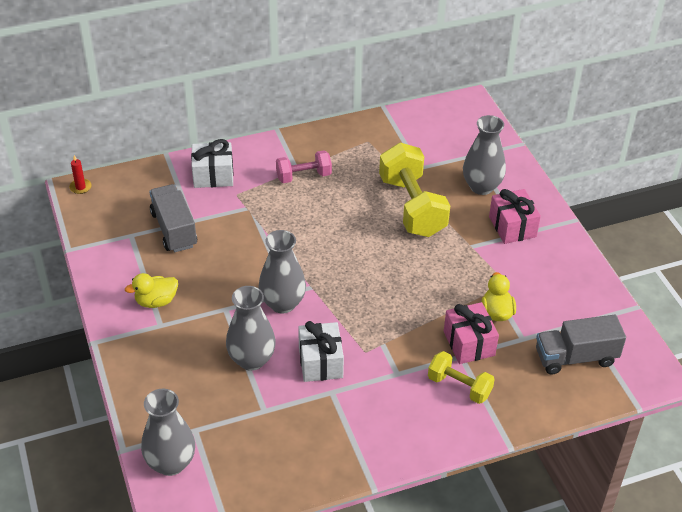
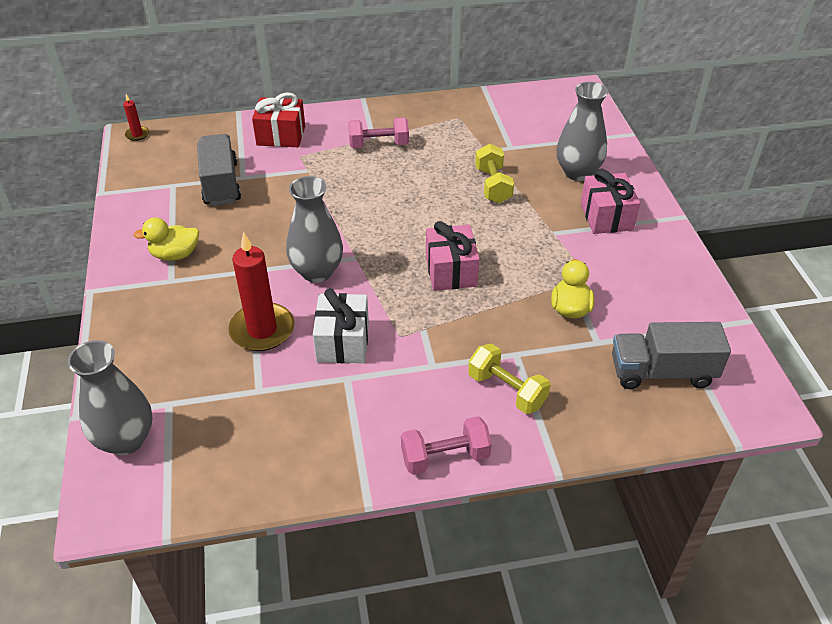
camera: 10 degrees right, 0 degrees up
white gift [191,139,234,188] -> red gift [252,92,305,147]
grey vase [226,286,276,371] -> red candle [228,232,294,351]
yellow dumbbell [379,143,450,237] -> yellow dumbbell [475,144,514,203], size x0.56
pink gift [444,302,499,364] -> pink gift moved to [426,221,480,291]
none -> pink dumbbell [401,416,492,475]

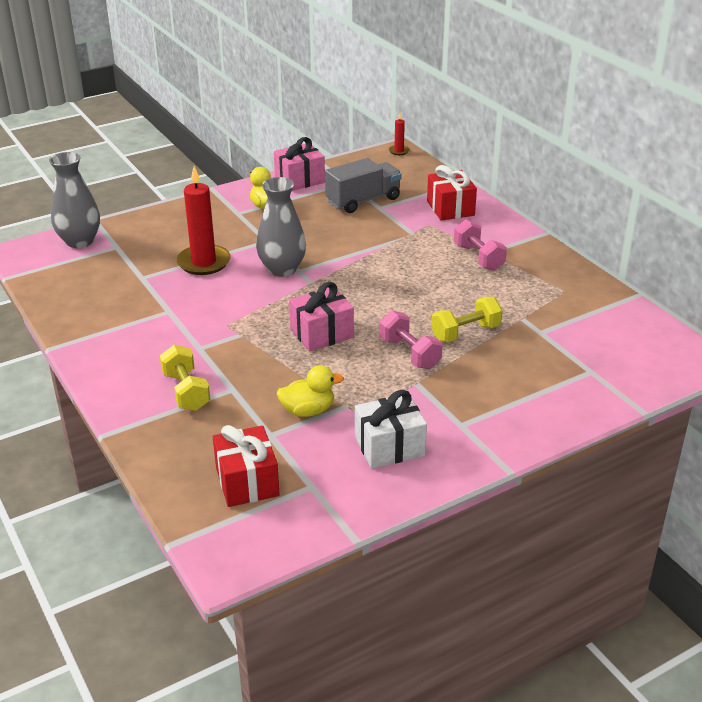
camera: 70 degrees right, 10 degrees down
white gift [313,288,369,363] -> white gift moved to [355,390,427,469]
pink dumbbell [401,416,492,475] -> pink dumbbell moved to [379,311,442,369]
yellow dumbbell [468,344,550,414] -> yellow dumbbell turned 45 degrees counterclockwise [160,345,210,411]
grey vase [556,82,608,181] -> none
pink gift [580,169,640,234] -> pink gift moved to [274,137,325,191]
grey truck [612,322,731,389] -> red gift [213,425,280,507]

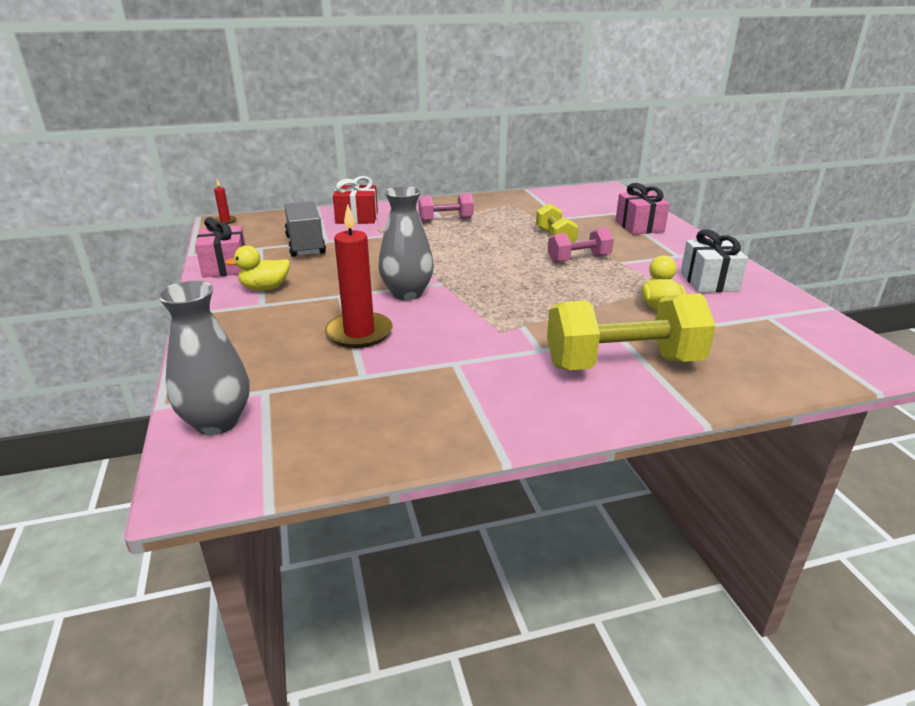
camera: 75 degrees left, 5 degrees down
yellow dumbbell [160,345,210,411] -> yellow dumbbell [547,293,716,370], size x1.79
red gift [213,425,280,507] -> none
pink gift [289,282,354,352] -> pink gift moved to [615,183,670,235]

